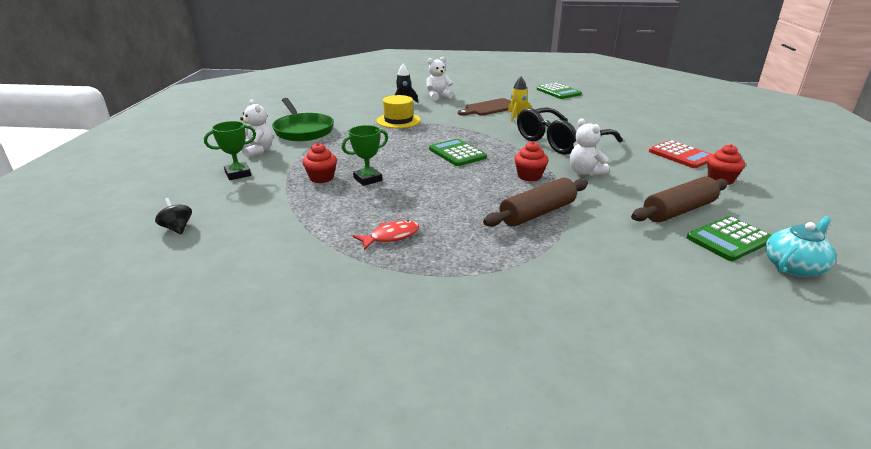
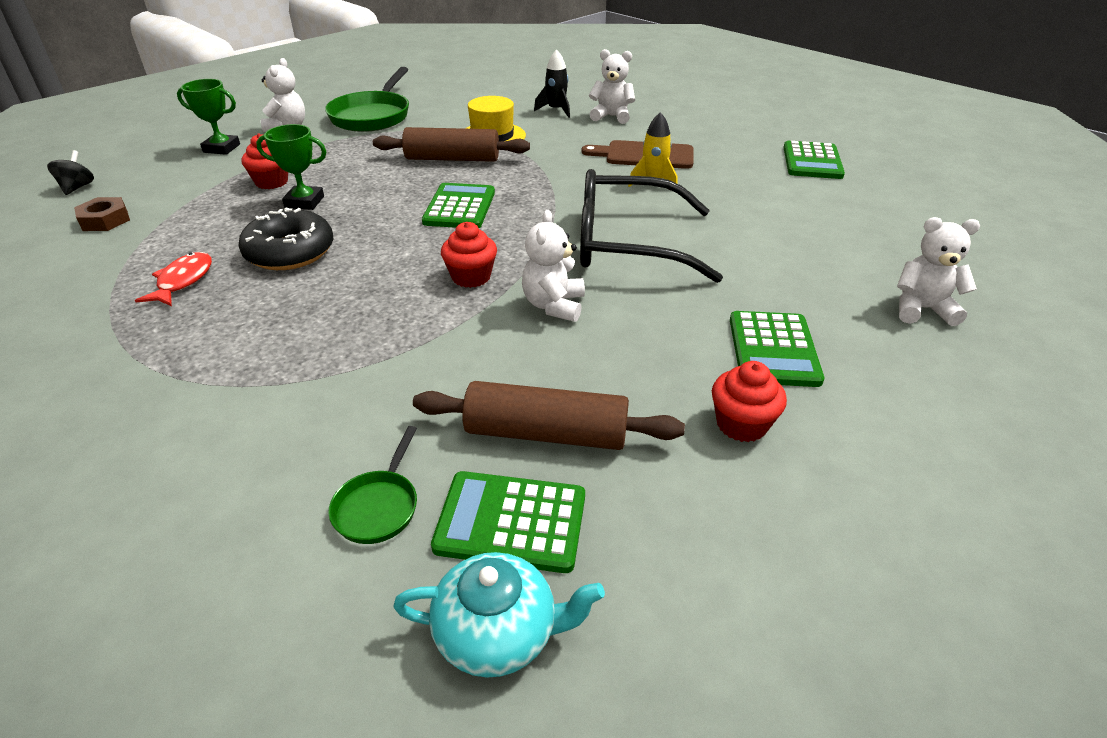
camera: 40 degrees right, 10 degrees up
red fish [353,220,419,250] -> red fish turned 90 degrees counterclockwise [135,252,212,306]
brown rolling pin [483,178,588,227] -> brown rolling pin moved to [373,127,530,162]
red calculator [649,140,712,168] -> green calculator [730,311,824,387]
none -> brown nut [74,197,130,231]
none -> black donut [238,208,333,270]
none -> green pan [328,426,417,544]
none -> white teddy bear [897,217,980,326]

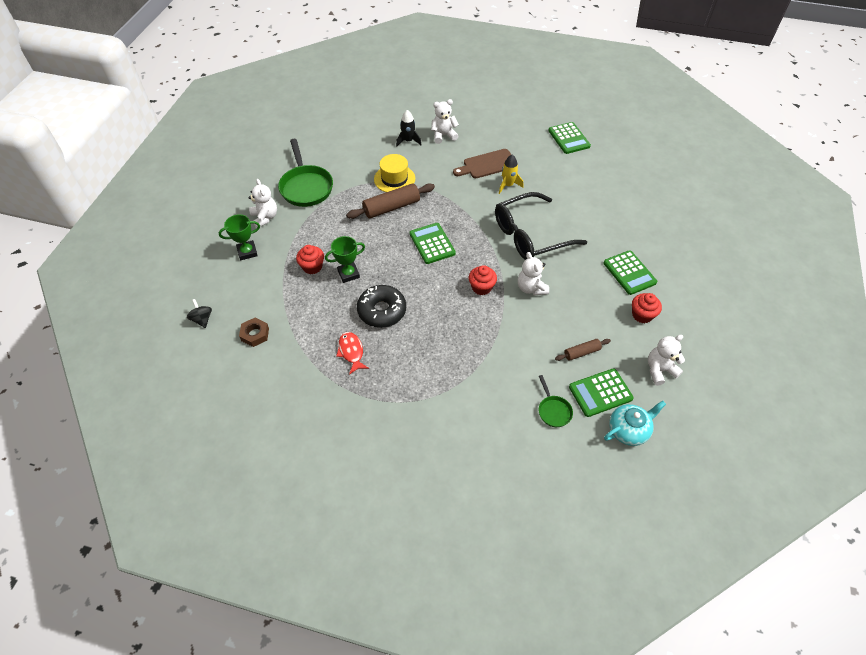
camera: 30 degrees left, 15 degrees up
brown rolling pin [413,381,685,450] -> brown rolling pin [555,339,611,361], size x0.55
white teddy bear [897,217,980,326] -> white teddy bear moved to [648,335,685,386]

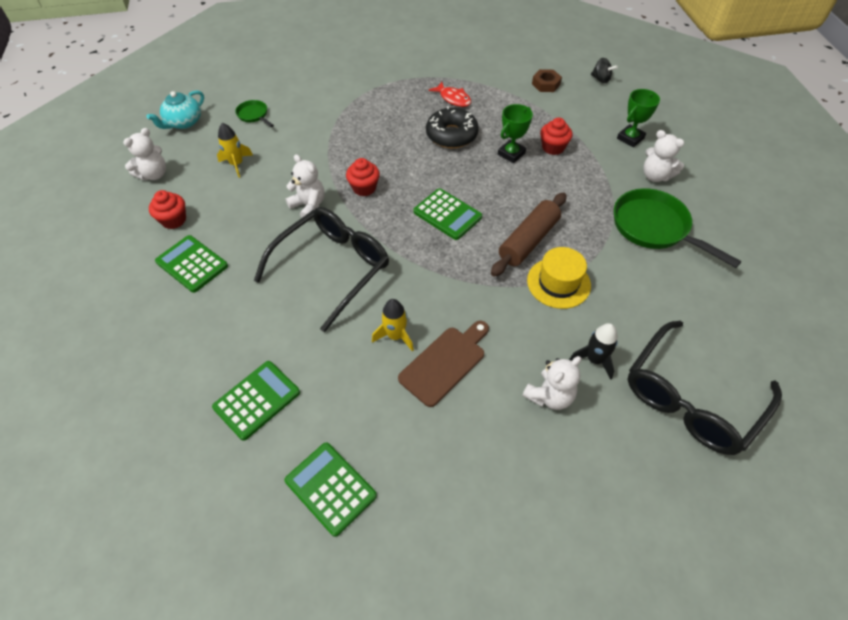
camera: 155 degrees right, 0 degrees up
brown rolling pin [555,339,611,361] -> yellow rocket [217,123,253,178]
green calculator [569,368,634,417] -> green calculator moved to [212,361,300,441]
none -> black glasses [627,321,782,455]

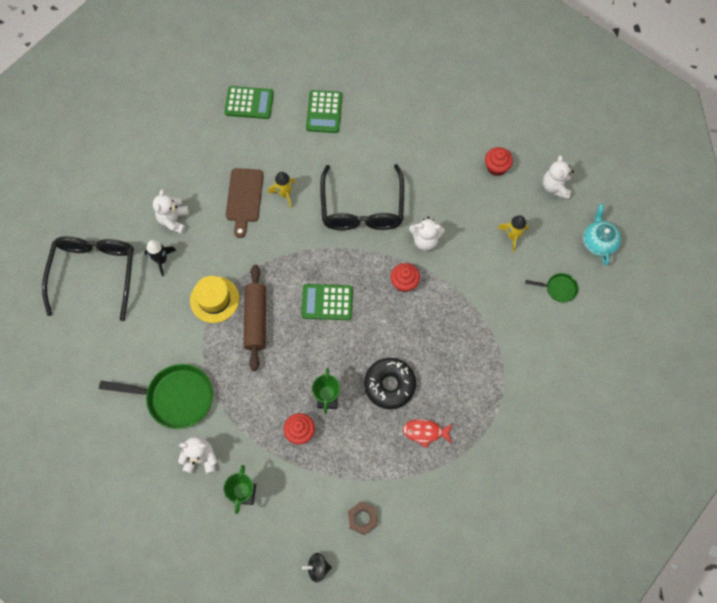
camera: 140 degrees right, 15 degrees up
green calculator [155,235,228,293] -> none

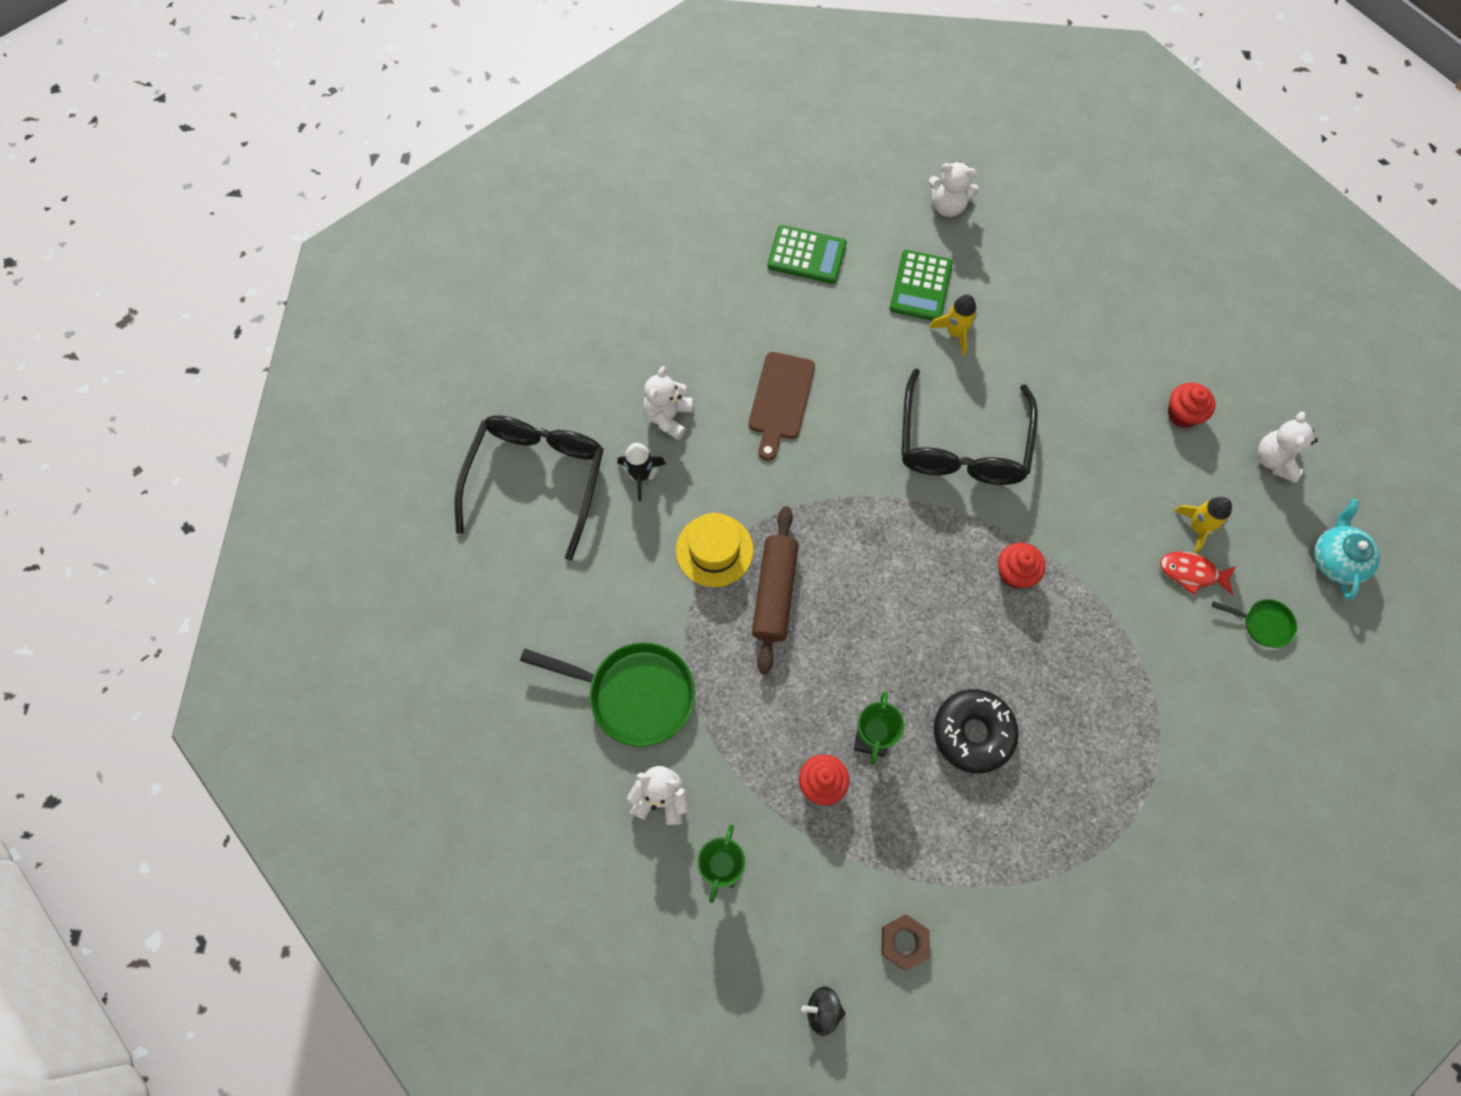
camera: 10 degrees right, 0 degrees up
yellow rocket [268,172,296,208] -> yellow rocket moved to [929,295,977,356]
green calculator [301,284,353,320] -> none
red fish [403,419,453,448] -> red fish moved to [1160,552,1236,595]
white teddy bear [409,217,445,251] -> white teddy bear moved to [928,161,979,217]

